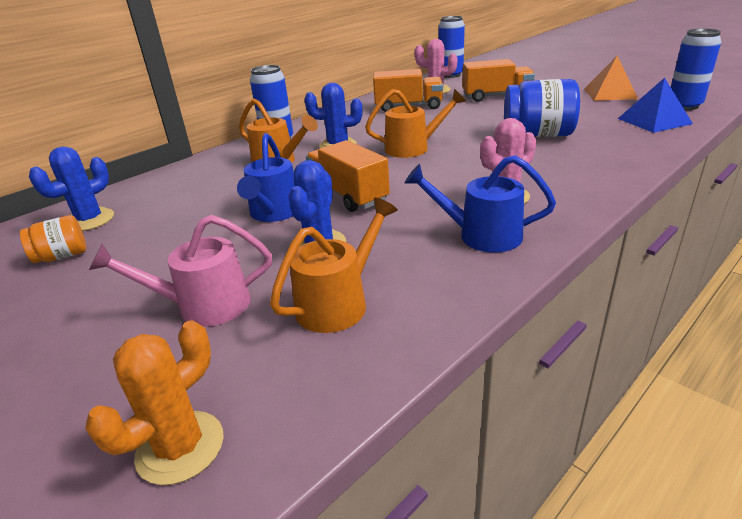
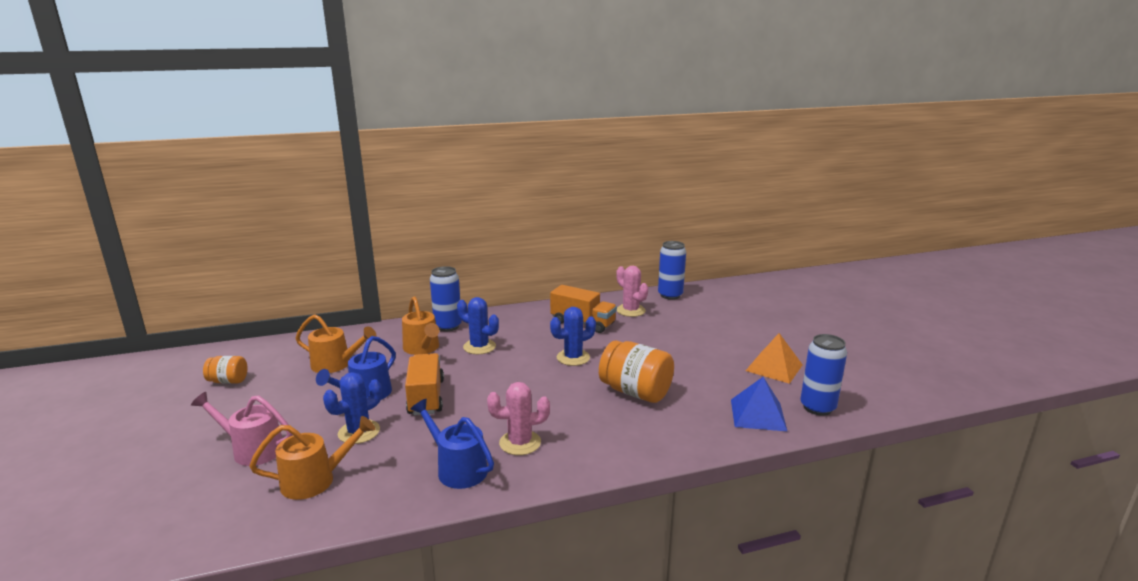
camera: 25 degrees right, 10 degrees down
blue cactus [29,147,114,231] -> blue cactus moved to [550,307,596,366]
orange cactus [85,321,224,485] -> none
orange watering can [365,89,466,158] -> orange watering can moved to [295,314,377,373]
orange truck [462,59,535,102] -> none
blue jar [504,79,580,137] -> orange jar [599,340,674,403]

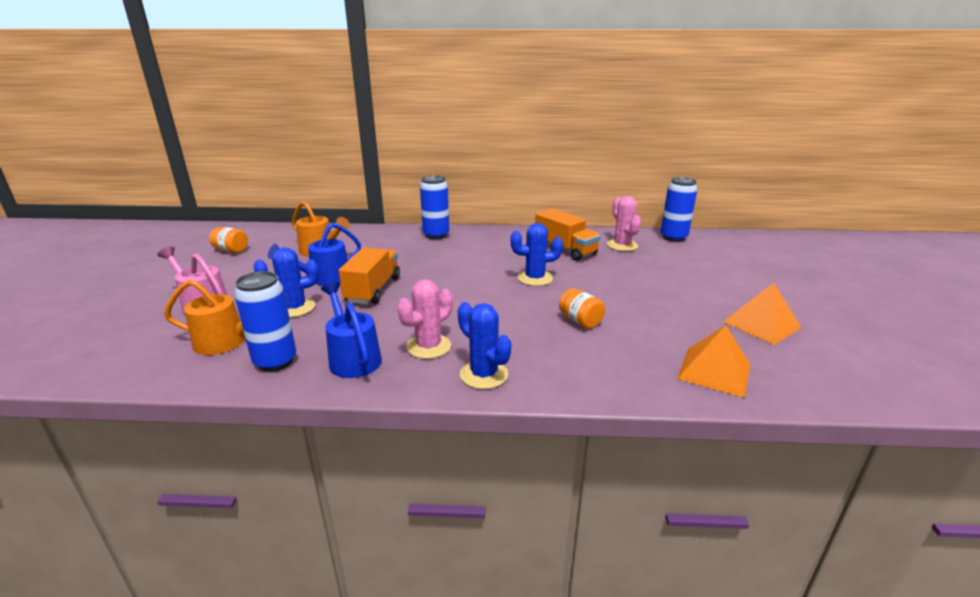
camera: 20 degrees right, 5 degrees up
orange watering can [402,296,440,355] -> none
blue cactus [457,297,499,354] -> blue cactus moved to [458,302,512,389]
pink cactus [487,382,550,455] -> pink cactus turned 60 degrees counterclockwise [397,280,453,359]
orange jar [599,340,674,403] -> orange jar [559,288,605,329], size x0.55
blue pyramid [731,377,788,432] -> orange pyramid [677,325,750,398]
blue can [800,334,847,416] -> blue can moved to [234,271,296,371]

